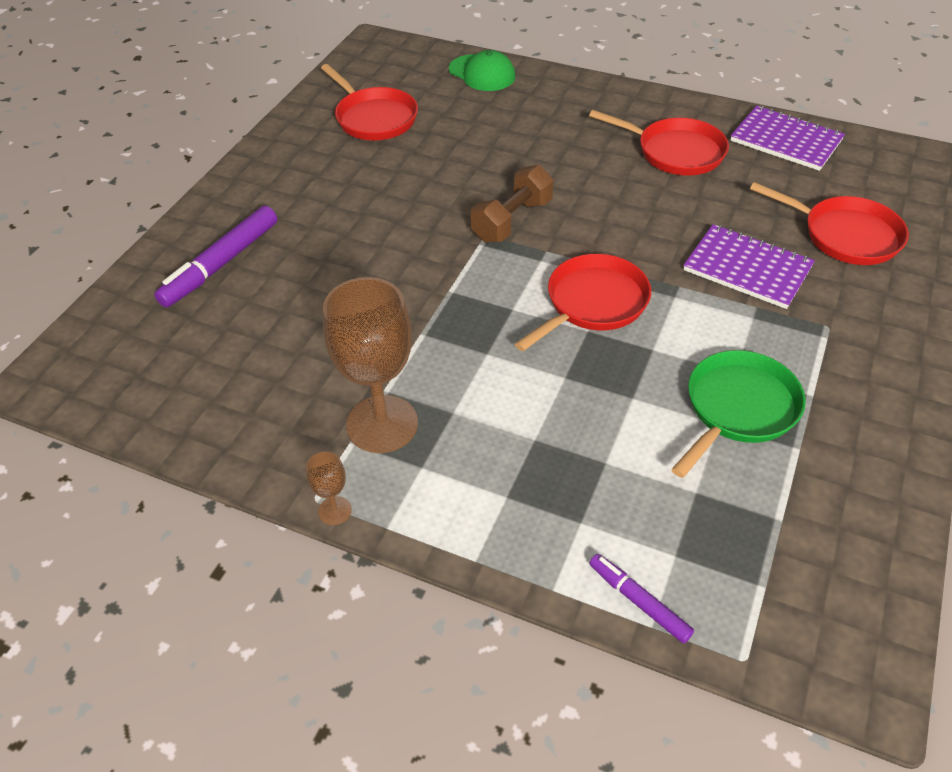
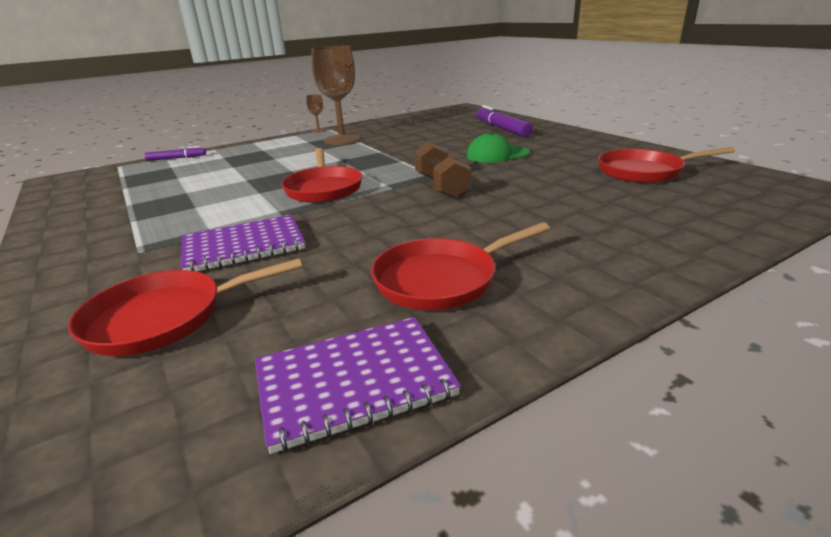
camera: 125 degrees right, 20 degrees down
green cap [449,50,515,91] -> green cap moved to [467,132,530,163]
green pan [671,350,805,478] -> none

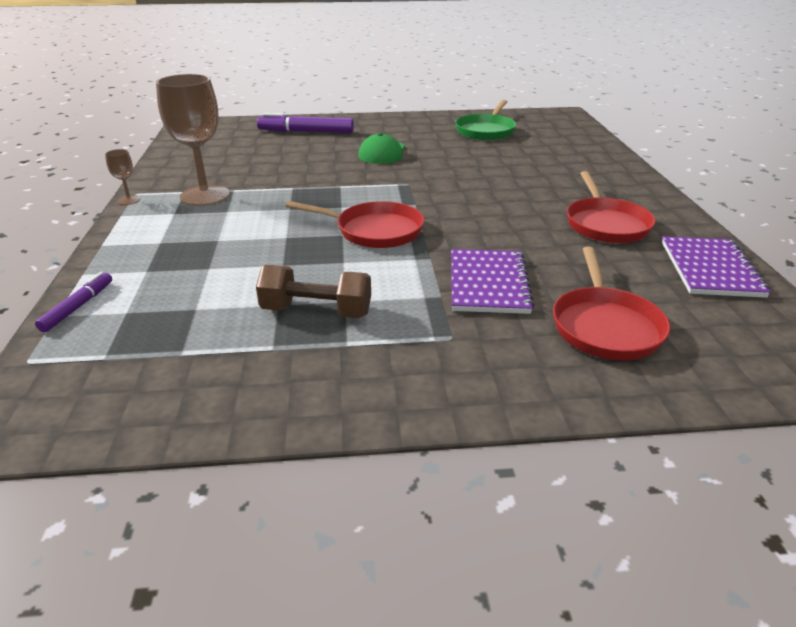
camera: 65 degrees left, 5 degrees up
brown dumbbell [414,141,471,198] -> brown dumbbell moved to [256,265,371,318]
red pan [598,147,735,183] -> green pan [455,100,516,141]

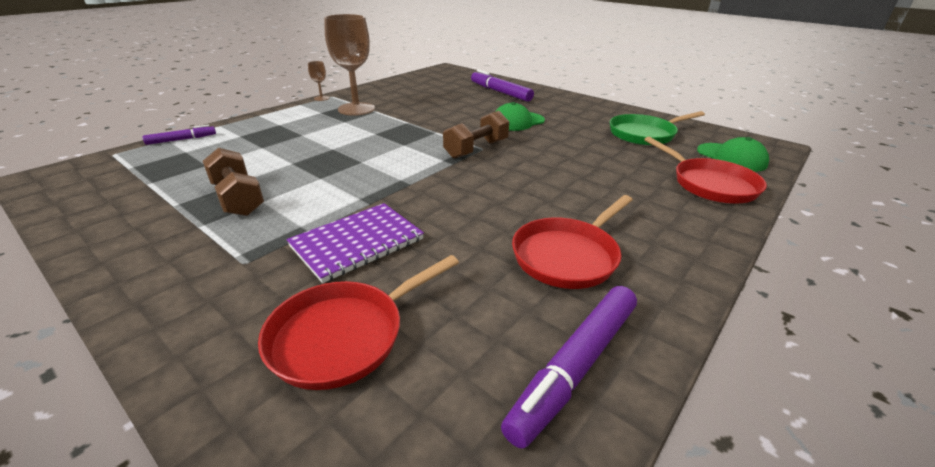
camera: 45 degrees right, 0 degrees up
red pan [285,201,424,248] -> red pan moved to [644,137,767,204]
purple notebook [662,236,771,298] -> purple marker [501,286,637,449]
none -> brown dumbbell [443,110,509,159]
none -> green cap [697,137,769,172]

